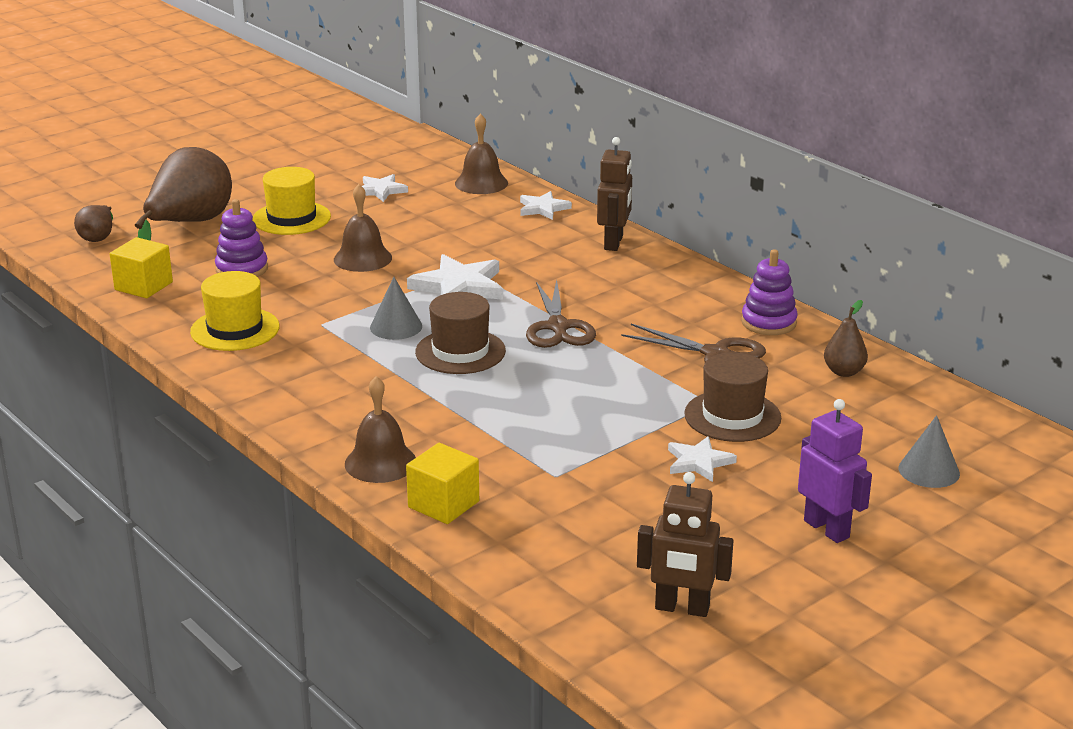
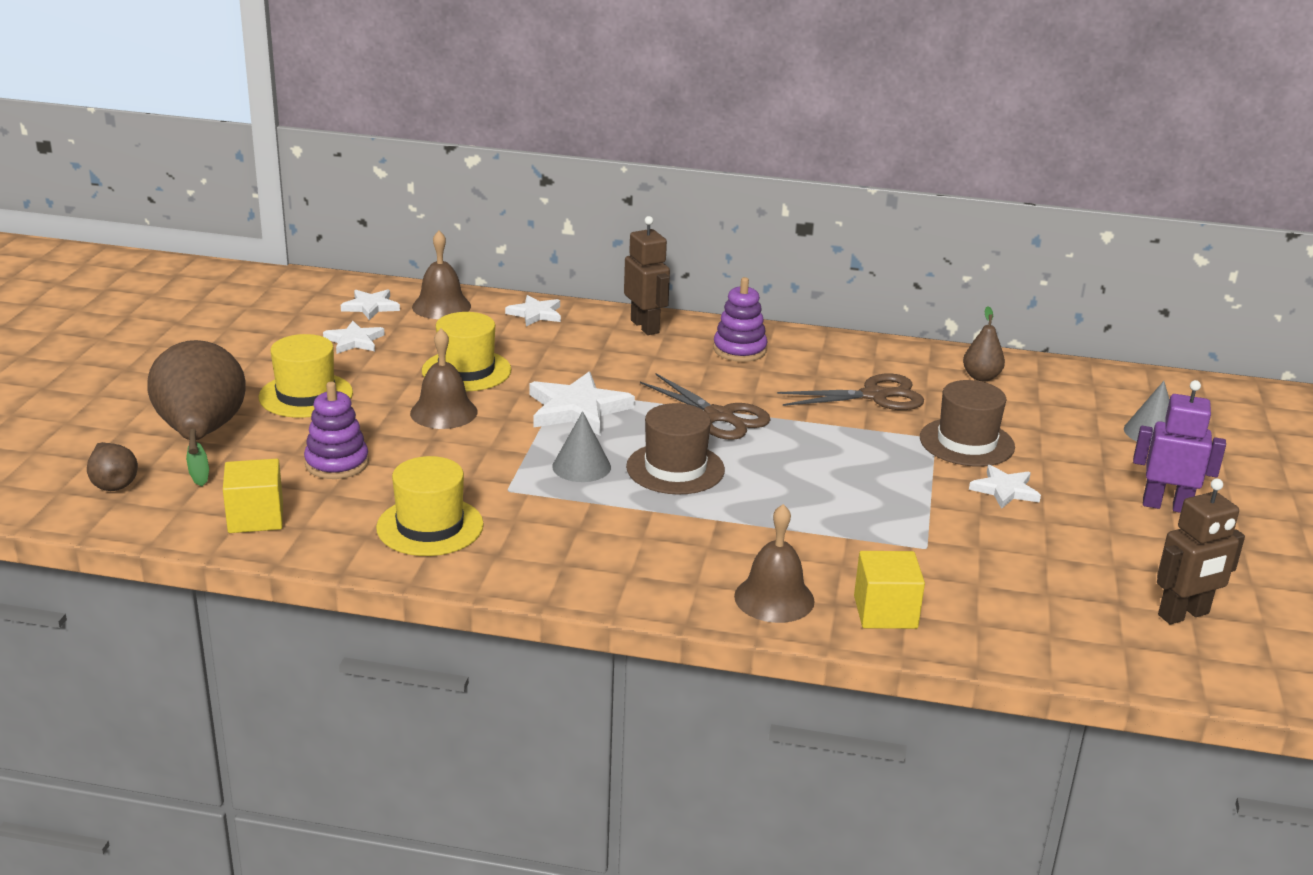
camera: 40 degrees left, 0 degrees up
purple stacking toy [741,249,798,335] -> purple stacking toy moved to [713,277,767,362]
none -> white star [341,289,400,320]
none -> yellow hat [422,312,511,391]

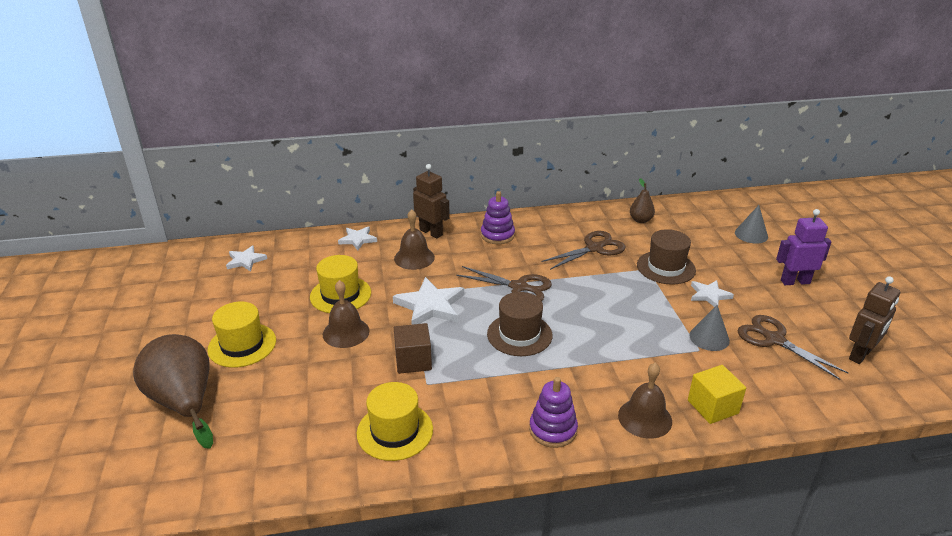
camera: 20 degrees left, 5 degrees up
brown pear [87,442,138,491] -> none
yellow cube [223,459,283,533] -> none
purple stacking toy [304,382,369,479] -> purple stacking toy moved to [529,377,578,448]
white star [323,321,385,354] -> none
brown bell [412,231,471,319] -> brown bell moved to [394,209,435,270]
grey cone [552,411,611,482] -> grey cone moved to [689,305,730,351]
none -> brown cube [394,323,432,374]
none -> brown scissors [738,315,849,380]

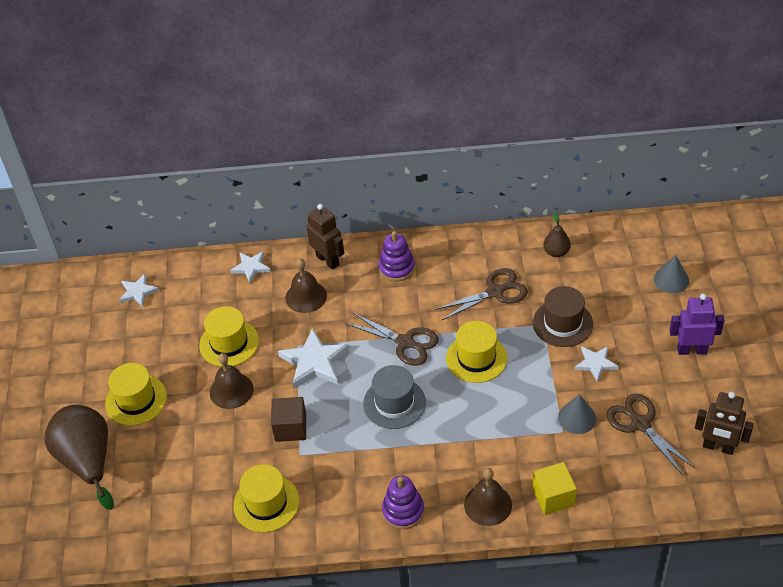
camera: 10 degrees right, 15 degrees up
brown hat [487,292,552,356] -> grey hat [363,365,426,429]
brown robot [849,276,900,364] -> brown robot turned 60 degrees clockwise [695,392,754,455]
none -> yellow hat [446,321,507,383]

